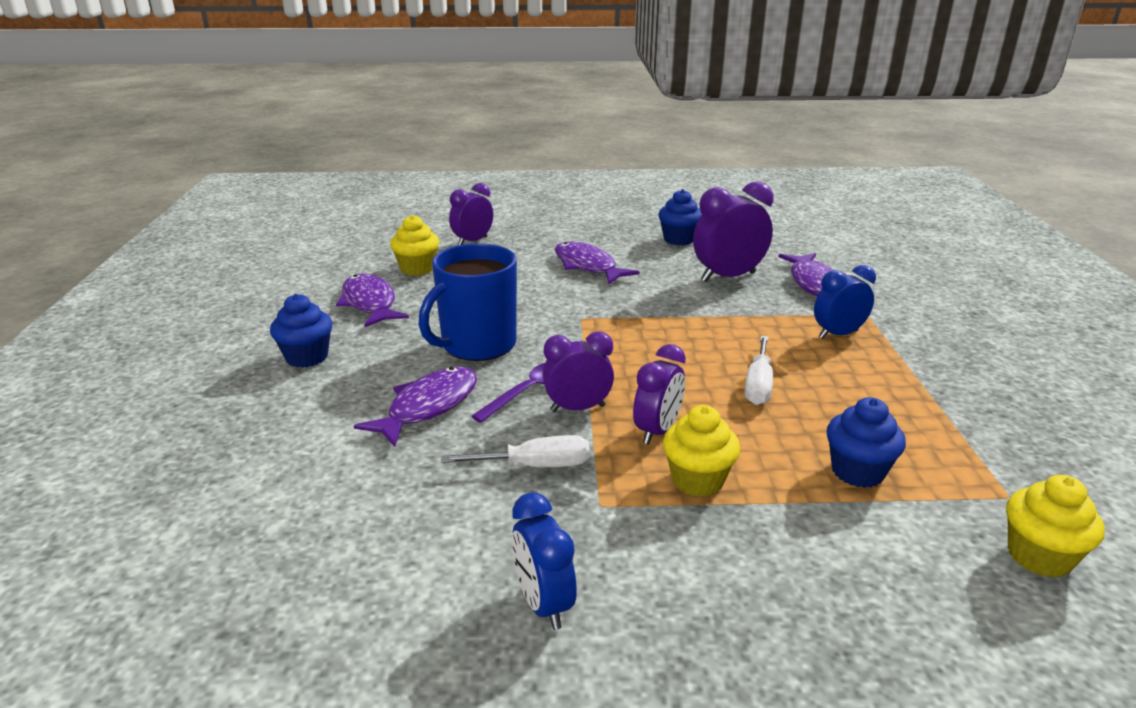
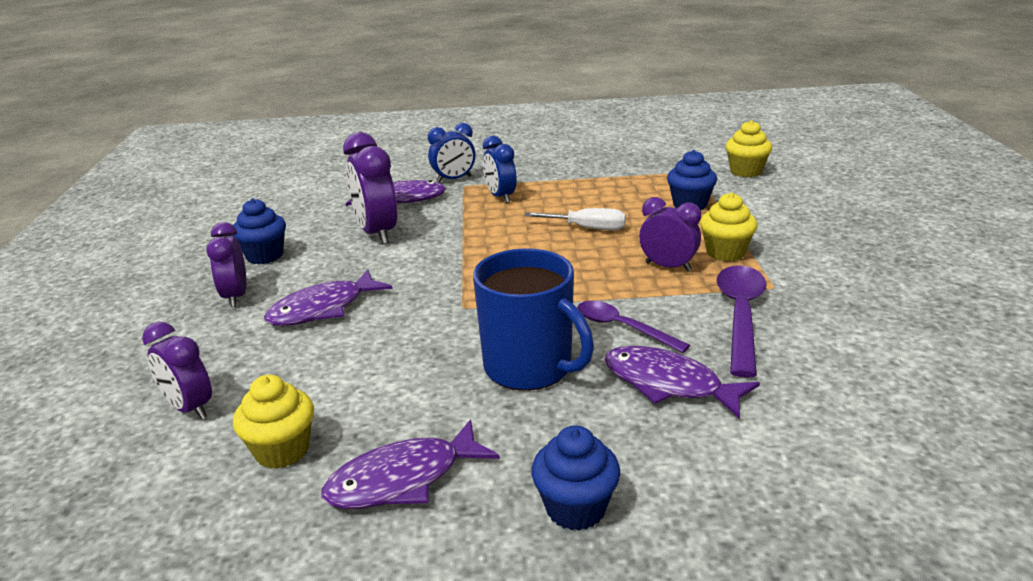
camera: 90 degrees left, 0 degrees up
white screwdriver [442,435,590,467] -> purple spoon [716,265,767,378]
blue clock [512,493,577,630] -> blue clock moved to [428,123,475,183]
purple clock [543,331,614,412] -> purple clock moved to [206,222,246,307]

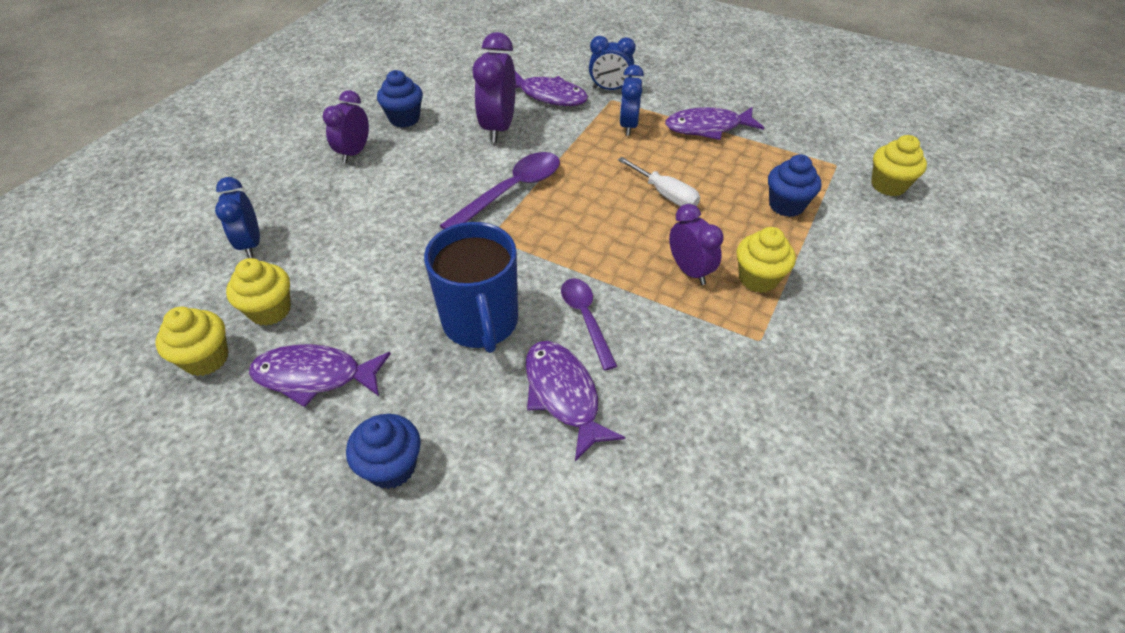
camera: 30 degrees right, 20 degrees up
purple clock [142,322,212,419] -> blue clock [215,177,260,258]
purple fish [264,270,393,326] -> purple fish moved to [665,107,764,140]
purple spoon [716,265,767,378] -> purple spoon moved to [439,152,560,229]
none -> yellow cupcake [155,307,228,376]

